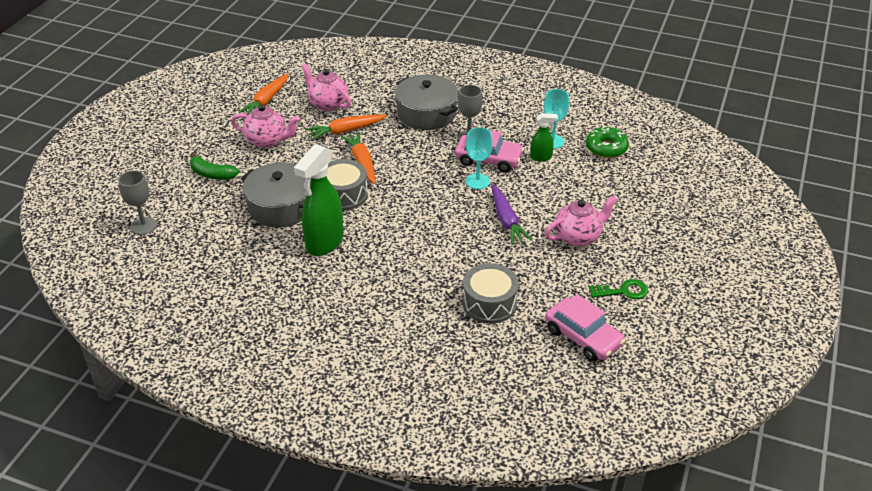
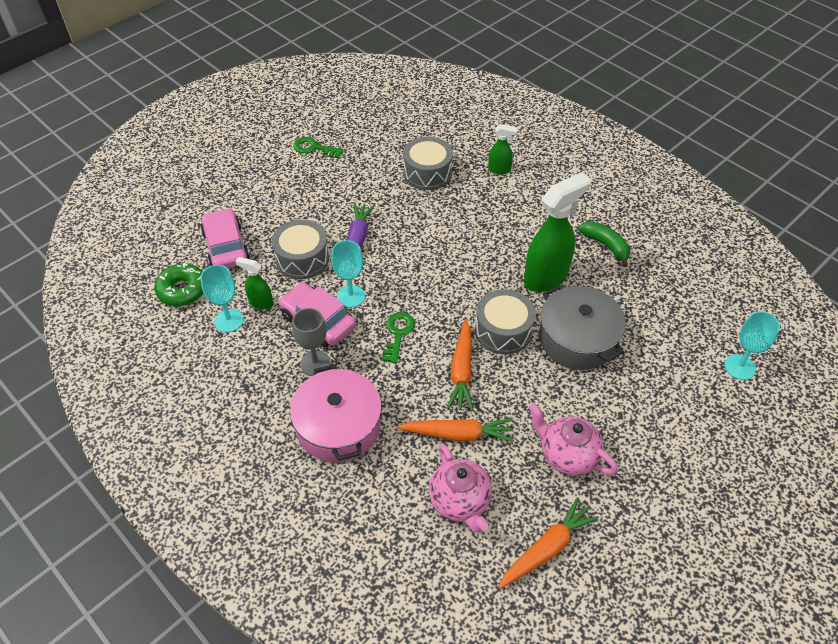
camera: 155 degrees left, 10 degrees up
grey goblet [118,170,157,235] -> turquoise goblet [724,311,780,380]
green banana [190,153,239,180] -> green banana moved to [579,221,630,267]
grey pot [395,75,458,130] -> pink pot [290,364,382,462]
pink teapot [545,195,617,247] -> none
pink car [545,294,625,361] -> pink car moved to [200,208,250,268]
none -> grey drum [272,220,329,279]
none -> green key [382,312,415,363]
none -> green spray bottle [488,124,518,174]

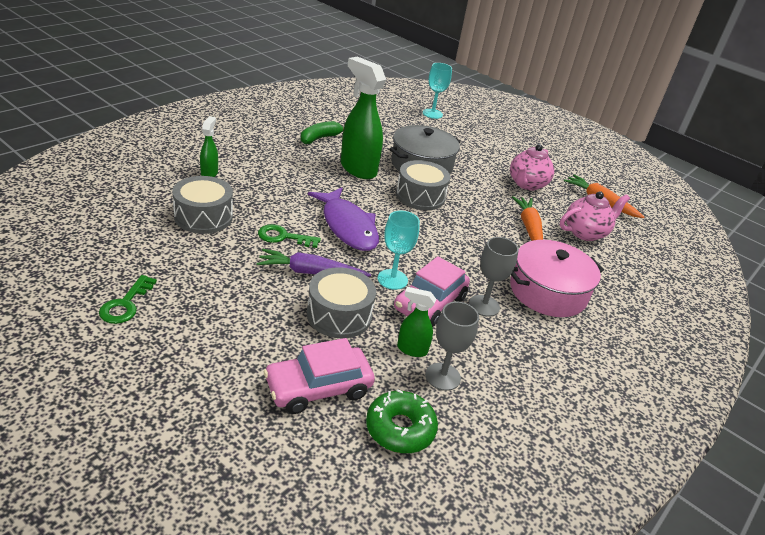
camera: 100 degrees left, 15 degrees down
turquoise goblet [200,265,244,332] -> grey goblet [425,301,479,391]
green spray bottle [235,257,273,310] -> green spray bottle turned 90 degrees clockwise [397,287,436,357]
green key [382,312,415,363] -> green key moved to [258,224,321,248]
orange carrot [447,319,474,411] -> none
none -> purple fish [308,187,379,251]

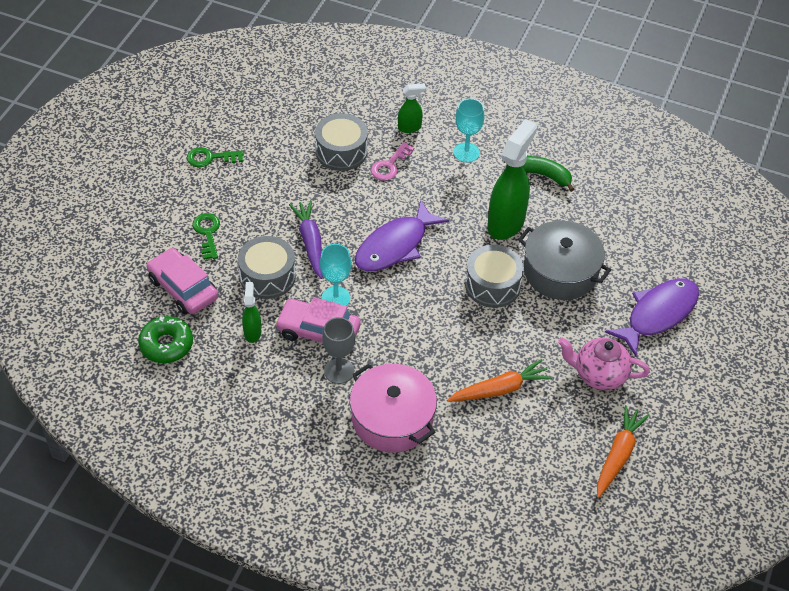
camera: 75 degrees right, 15 degrees up
green key [258,224,321,248] -> green key moved to [192,213,220,260]
turquoise goblet [423,63,452,119] -> turquoise goblet moved to [453,98,484,163]
grey goblet [425,301,479,391] -> none
pink teapot [560,191,630,241] -> none
none -> pink key [371,142,414,181]
none -> purple fish [605,278,699,357]

